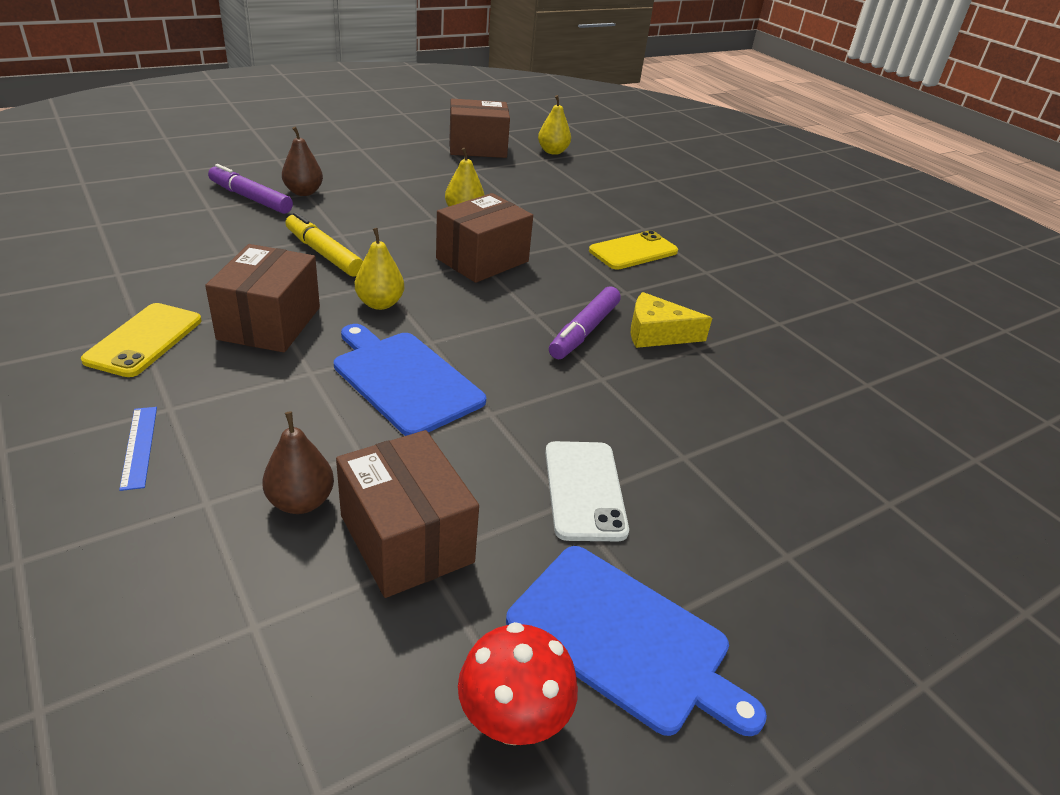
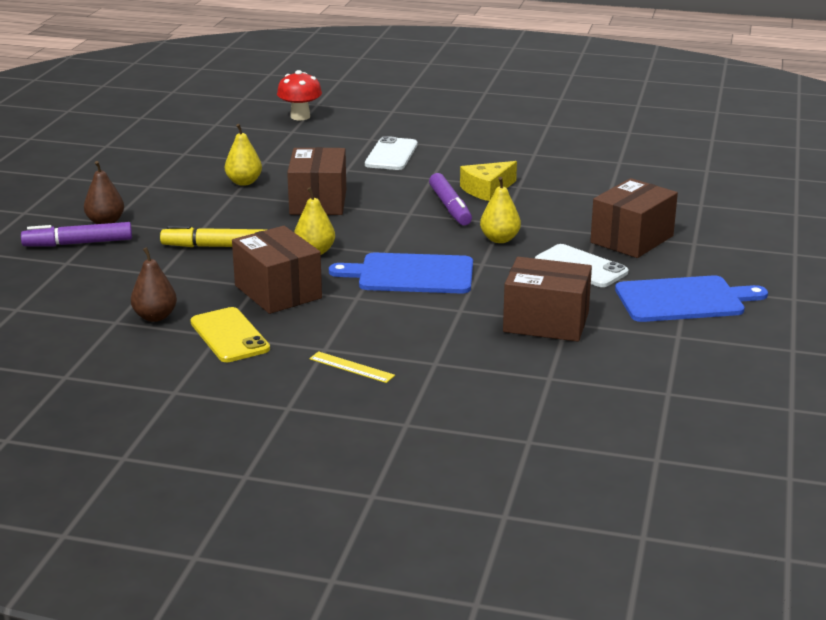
camera: 40 degrees left, 10 degrees down
blue ruler [119,407,157,491] -> yellow ruler [309,351,395,383]
brown pear [262,411,334,514] -> brown pear moved to [131,247,177,322]
brown box [450,99,510,158] -> brown box moved to [590,178,678,258]
red mushroom [458,622,578,745] -> red mushroom moved to [277,70,322,120]
yellow pear [538,95,571,155] -> yellow pear moved to [480,177,521,243]
yellow phone [589,230,678,270] -> white phone [365,136,418,170]

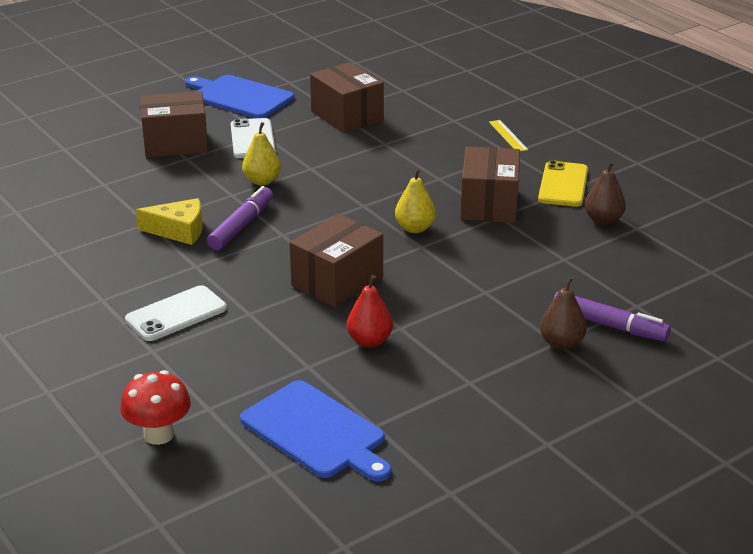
camera: 140 degrees left, 5 degrees up
yellow marker [160,225,267,247] -> none
yellow pear [225,124,262,186] -> red pear [347,275,393,347]
blue cutting board [329,253,473,294] -> blue cutting board moved to [240,380,391,482]

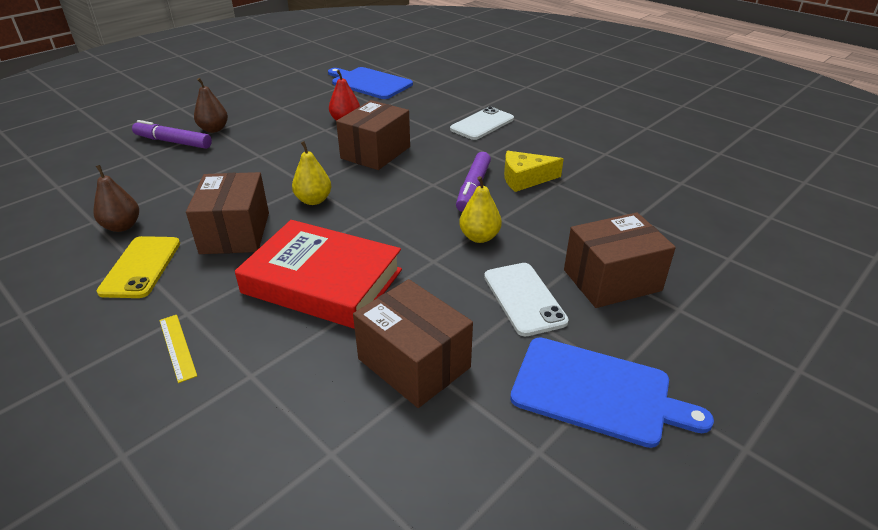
camera: 170 degrees right, 5 degrees up
red mushroom [120,370,191,445] -> none
none -> red book [235,220,402,329]

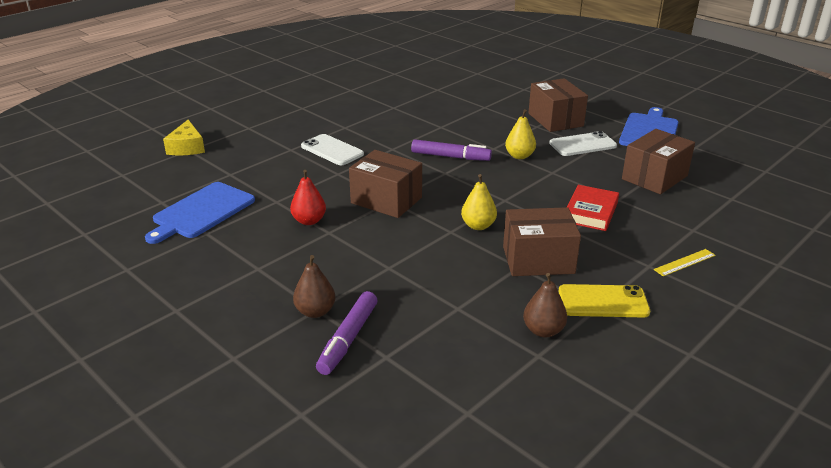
camera: 90 degrees left, 5 degrees down
red book [235,220,402,329] -> red book [567,185,619,231], size x0.59
yellow cheese [504,151,564,192] -> yellow cheese moved to [163,120,205,155]

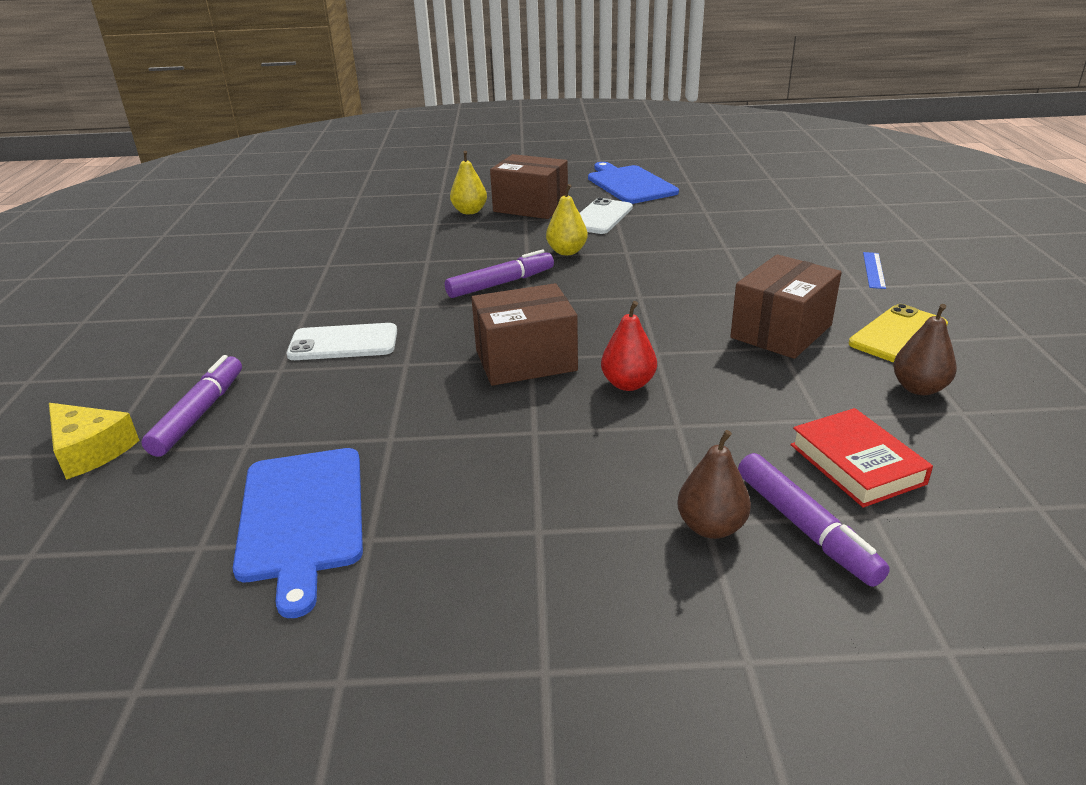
camera: 45 degrees left, 0 degrees up
red pear [290,170,326,225] -> red pear moved to [601,301,657,391]
yellow pear [461,174,497,230] -> yellow pear moved to [450,151,487,214]
red book [567,185,619,231] -> red book moved to [791,408,933,508]
brown box [622,129,695,194] -> none
yellow ruler [654,249,716,276] -> blue ruler [863,252,886,289]
none -> purple marker [141,355,242,457]

